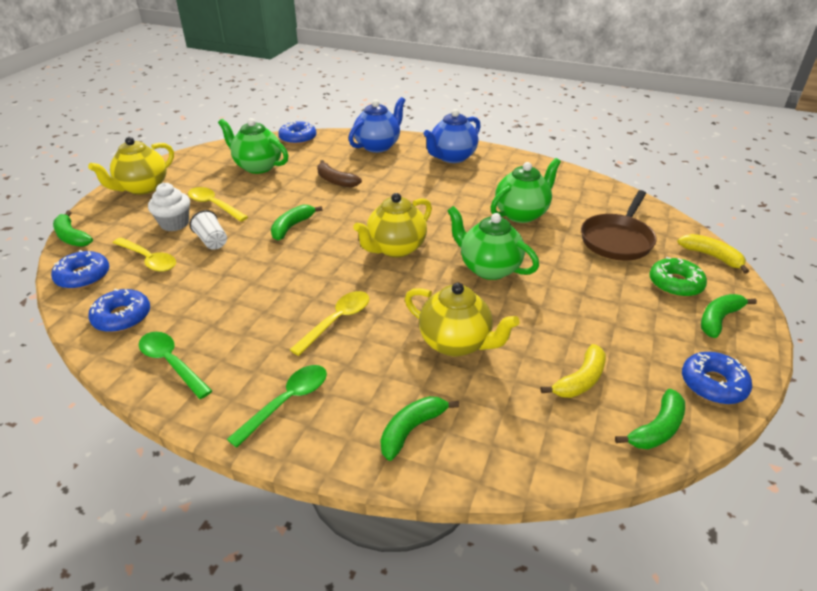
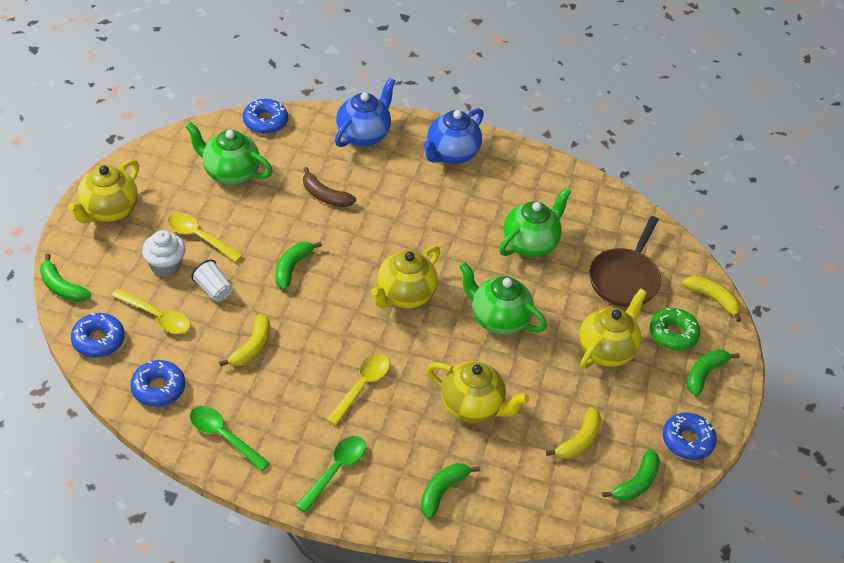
camera: 10 degrees left, 10 degrees up
none -> yellow banana [219,314,270,366]
none -> yellow teapot [579,289,647,369]

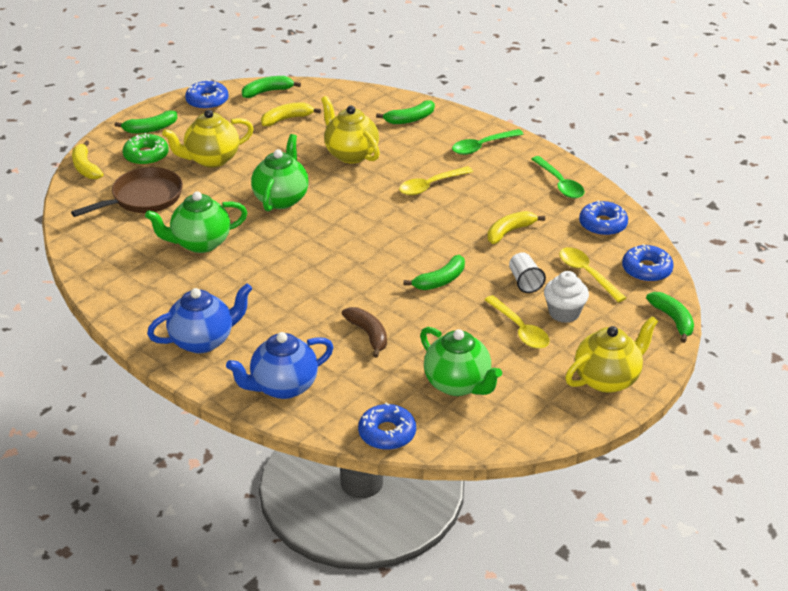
camera: 150 degrees left, 10 degrees down
yellow teapot [371,246,440,308] -> none
green teapot [459,262,547,335] -> green teapot turned 135 degrees counterclockwise [251,134,309,212]

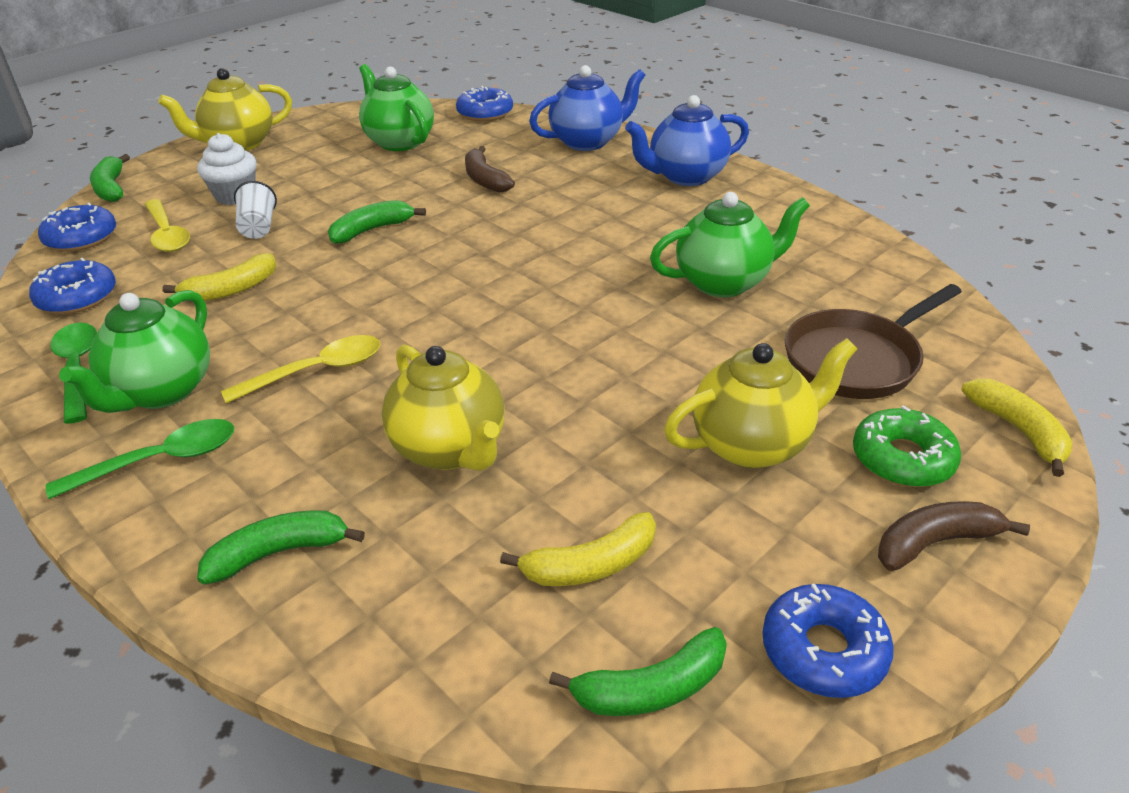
camera: 175 degrees left, 0 degrees up
green banana [115,111,177,134] -> brown banana [878,501,1030,571]
green teapot [251,134,309,212] -> green teapot moved to [59,290,210,413]
yellow spoon [484,295,550,349] -> none

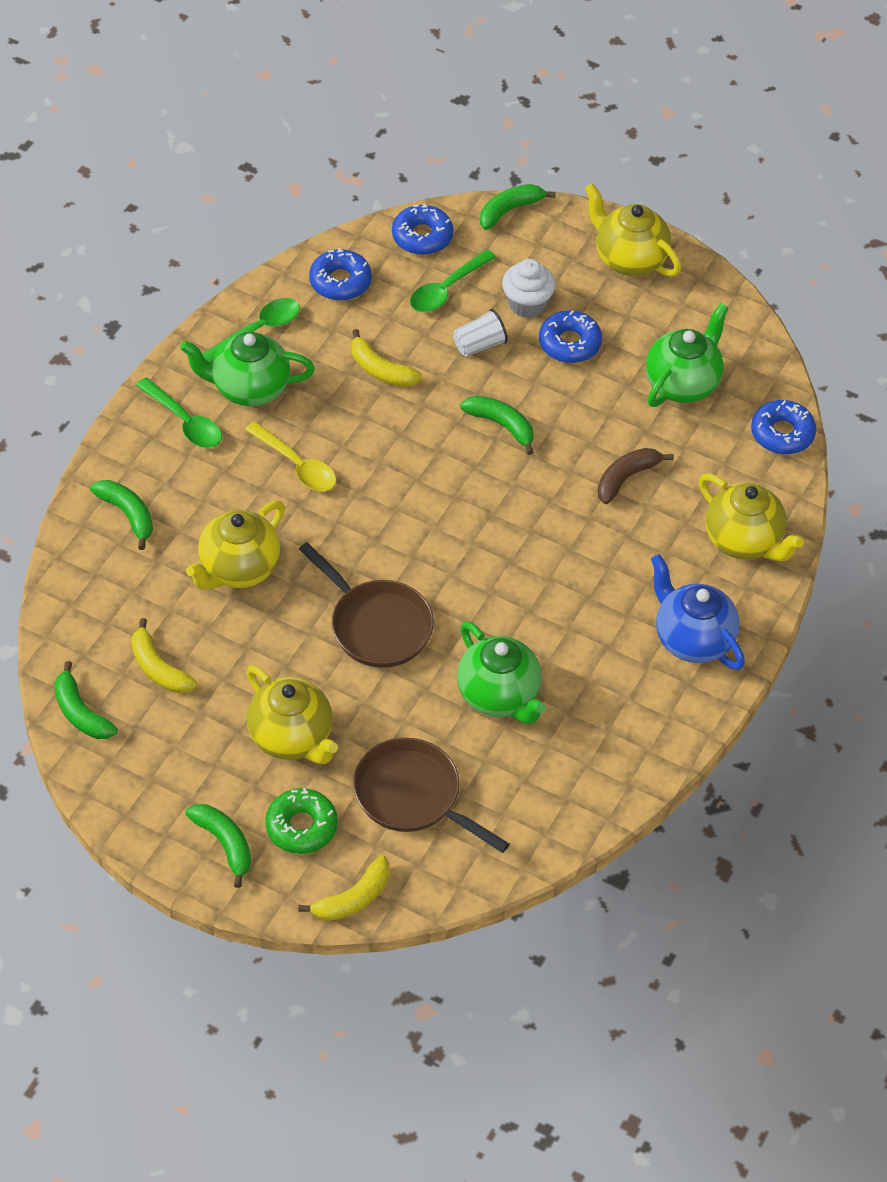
camera: 70 degrees right, 15 degrees up
yellow spoon [145,199,190,252] -> green spoon [410,249,496,312]
blue teapot [529,65,645,151] -> yellow teapot [699,473,804,561]
blue donut [762,584,894,698] -> blue donut moved to [539,310,602,363]
brown banana [878,501,1030,571] -> green banana [185,804,251,888]
none -> brown pan [299,542,434,668]

